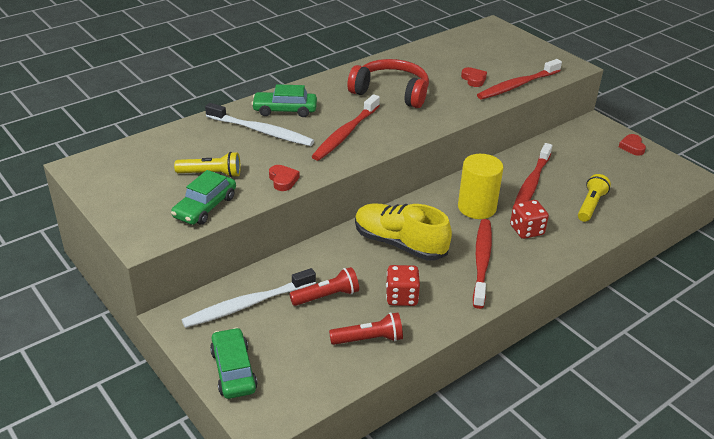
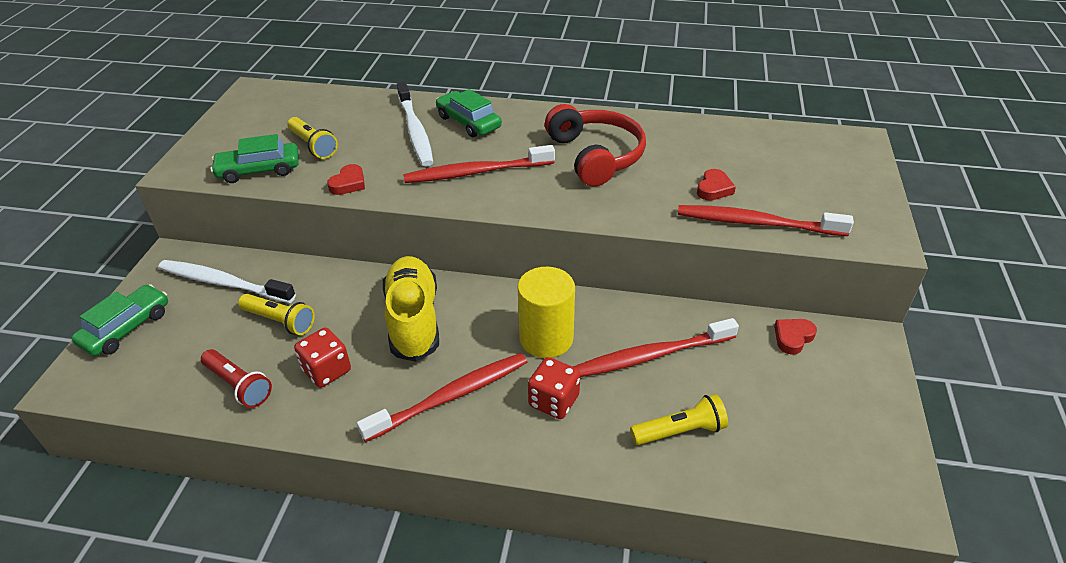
camera: 50 degrees right, 5 degrees up
red flashlight [289,267,359,306] -> yellow flashlight [238,294,315,335]
red heart [619,134,646,156] -> red heart moved to [774,319,817,355]

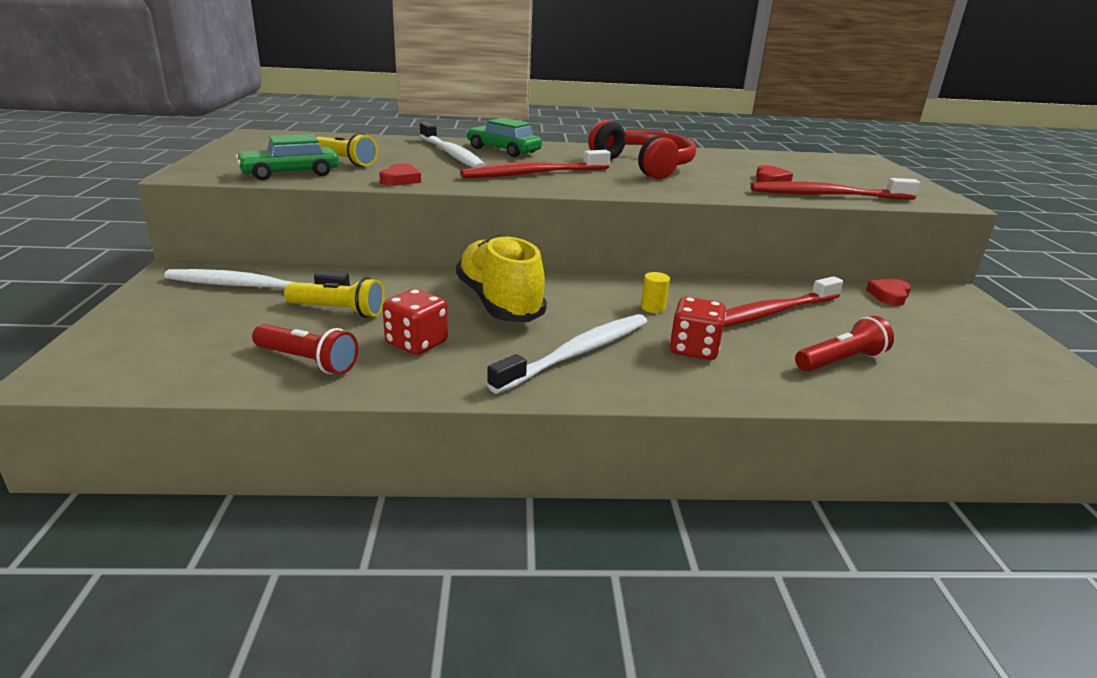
camera: 15 degrees left, 15 degrees down
green car [71,284,168,356] -> none
red toothbrush [357,353,527,442] -> white toothbrush [487,314,648,394]
yellow cylinder [518,267,575,358] -> yellow cylinder [641,272,670,313], size x0.42
yellow flashlight [630,394,728,445] -> red flashlight [795,316,894,372]

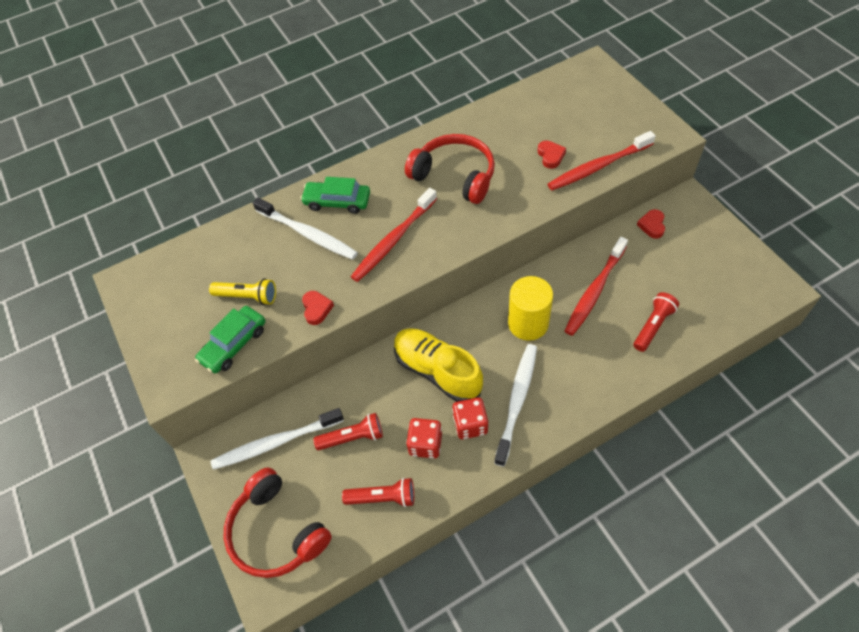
camera: 20 degrees left, 30 degrees up
yellow flashlight [284,277,384,318] -> red flashlight [313,413,383,450]
yellow cylinder [641,272,670,313] -> yellow cylinder [508,276,553,341], size x2.40
red dice [670,297,726,360] -> red dice moved to [452,397,488,439]
none -> red headphones [223,467,332,578]

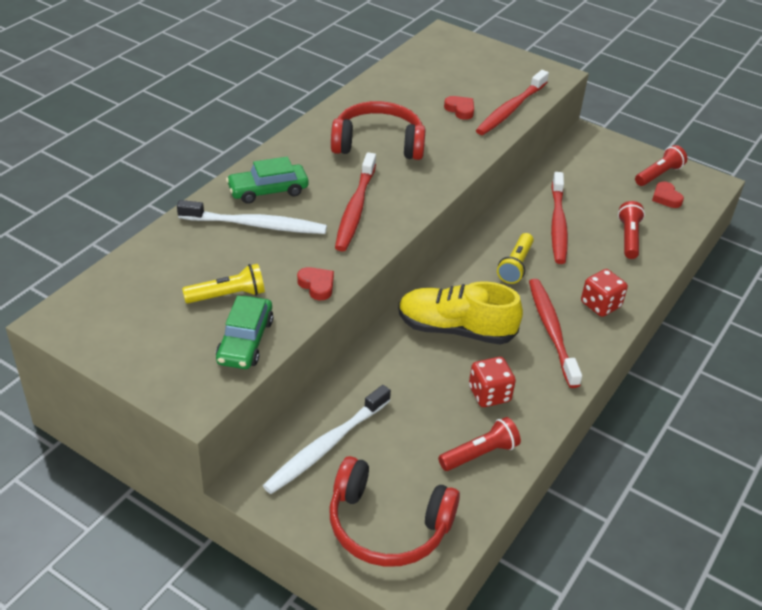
camera: 35 degrees left, 15 degrees down
red flashlight [313,413,383,450] -> red flashlight moved to [635,145,687,186]
red dice [452,397,488,439] -> red dice moved to [581,269,628,317]
white toothbrush [494,344,537,467] -> red toothbrush [529,279,582,388]
yellow cylinder [508,276,553,341] -> yellow flashlight [497,233,534,284]
red heart [637,209,665,239] -> red heart moved to [652,181,684,208]

